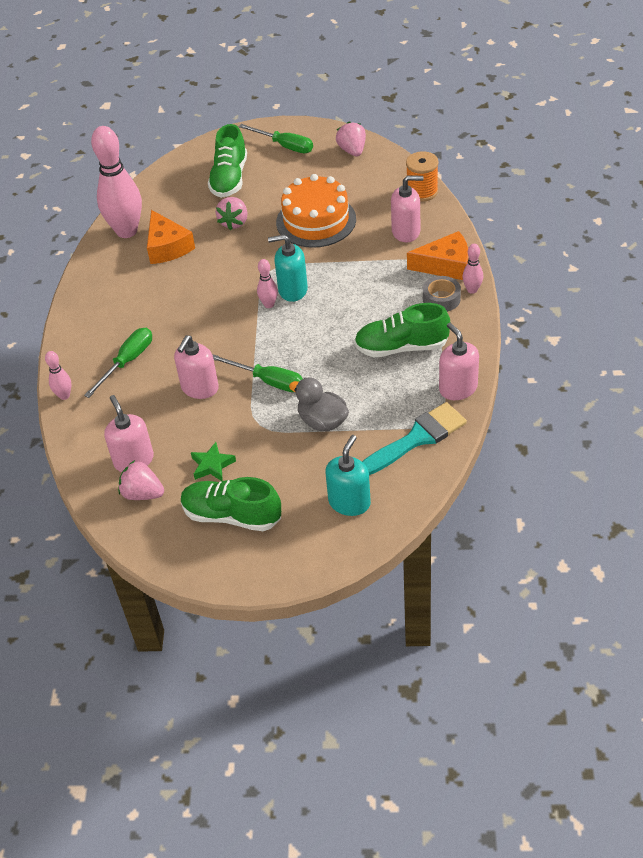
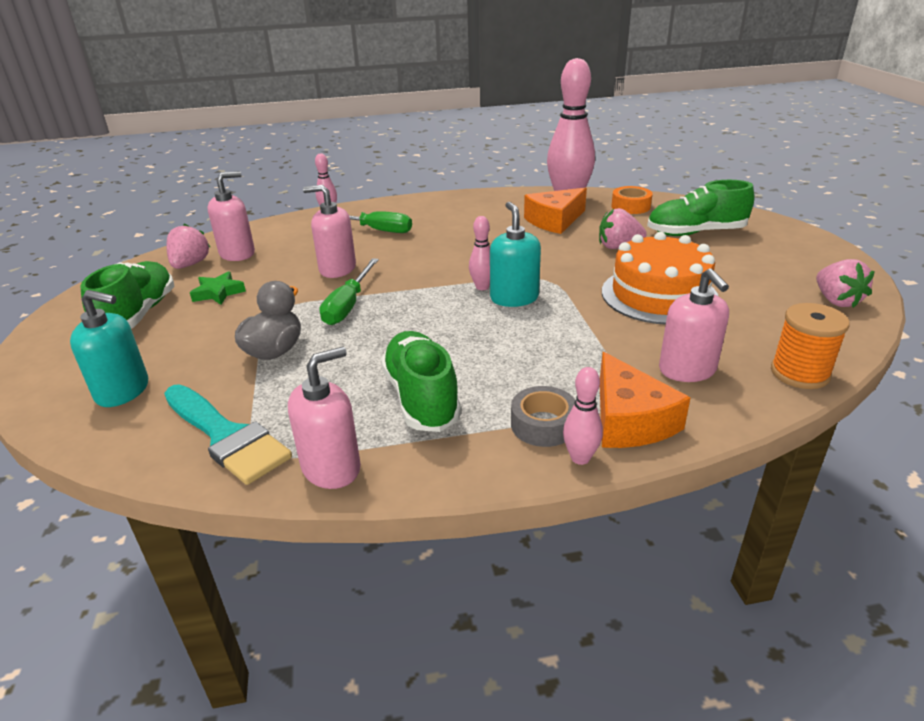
camera: 75 degrees right, 15 degrees down
green screwdriver [239,124,313,153] -> none
pink strawberry [336,122,366,156] -> pink strawberry turned 105 degrees clockwise [816,259,875,308]
none -> orange tape [611,186,652,214]

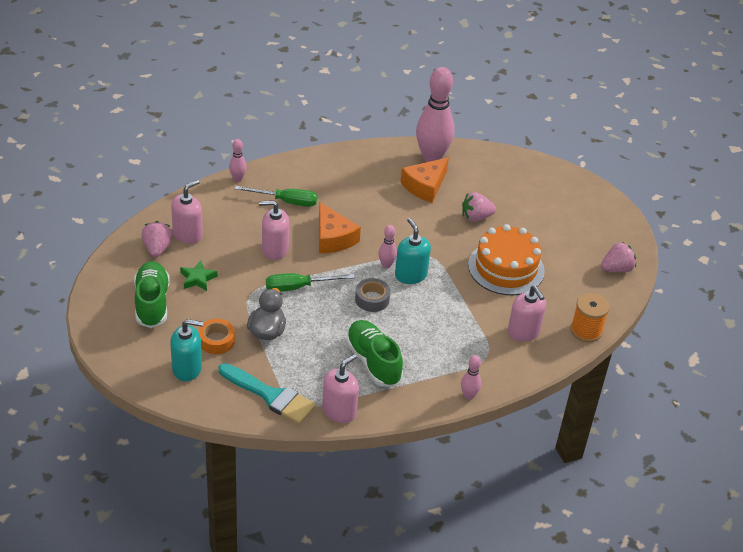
camera: 15 degrees left, 10 degrees up
green screwdriver [319,258,379,325] -> green screwdriver turned 75 degrees clockwise [266,273,355,292]
grey tape [511,386,575,447] -> grey tape moved to [355,278,390,312]
orange cheese [600,352,690,448] -> orange cheese moved to [319,202,361,253]
orange tape [611,186,652,214] -> orange tape moved to [198,319,235,354]
green shoe [647,180,754,236] -> none
pink strawberry [816,259,875,308] -> pink strawberry turned 90 degrees counterclockwise [601,242,636,272]

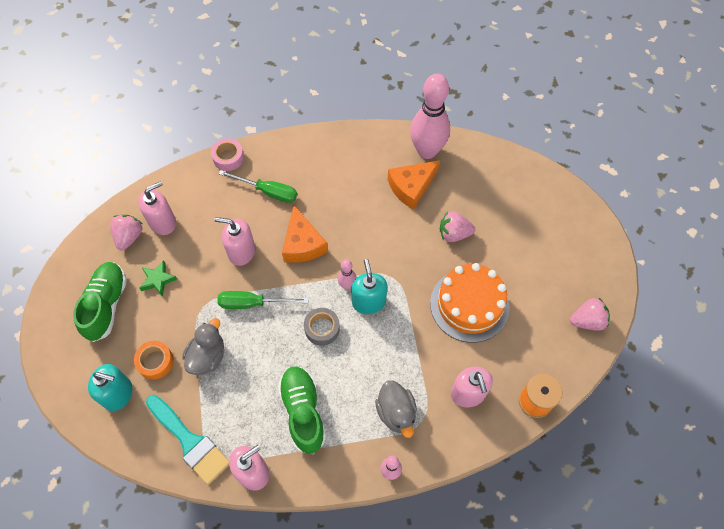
camera: 15 degrees right, 20 degrees up
pink bowling pin [229,139,247,182] -> pink tape [211,138,244,171]
none -> grey duck [375,380,417,438]

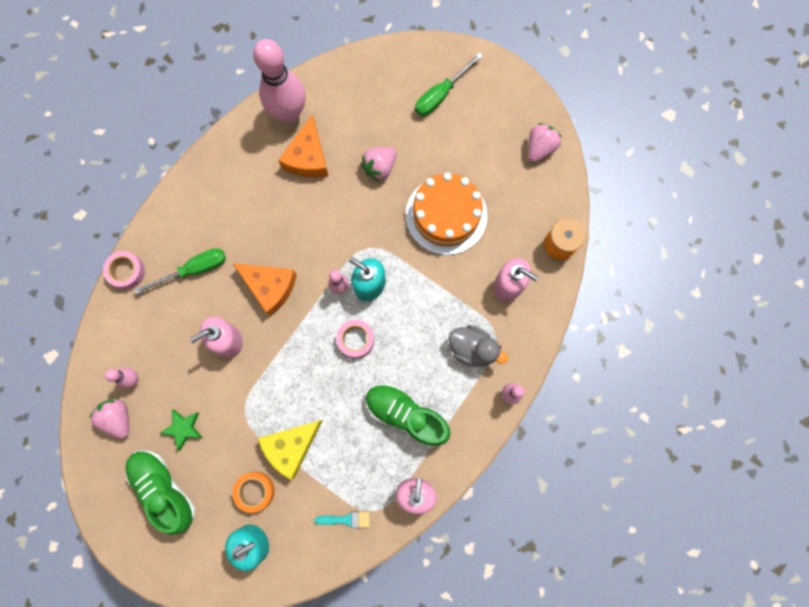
camera: 45 degrees left, 15 degrees up
pink soap dispenser [138,181,176,235] -> pink bowling pin [105,367,138,389]
turquoise brush [146,395,229,485] -> turquoise brush [314,512,370,528], size x0.49
grey duck [182,318,224,375] -> yellow cheese [258,420,322,480]
green screwdriver [217,291,309,309] -> green screwdriver moved to [415,52,483,116]
grey tape [304,308,340,346] -> pink tape [336,320,374,358]

